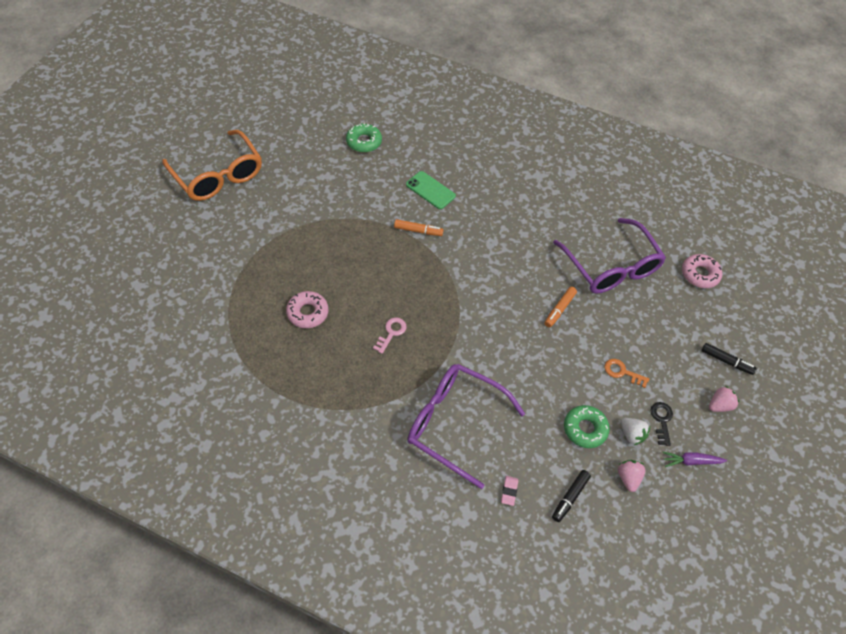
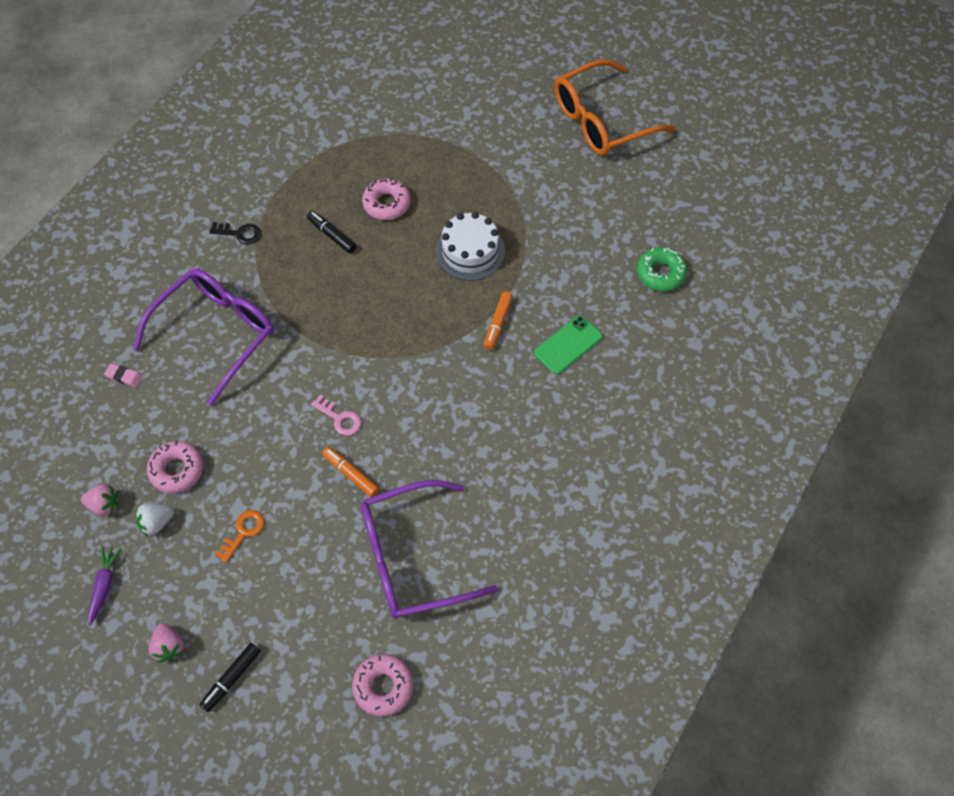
camera: 100 degrees right, 5 degrees up
pink key [373,318,407,354] -> pink key moved to [311,395,361,436]
black marker [552,470,591,522] -> black marker moved to [307,211,356,254]
green donut [564,405,610,448] -> pink donut [147,441,203,493]
black key [650,402,673,446] -> black key moved to [209,222,261,244]
none -> white cake [436,212,505,281]

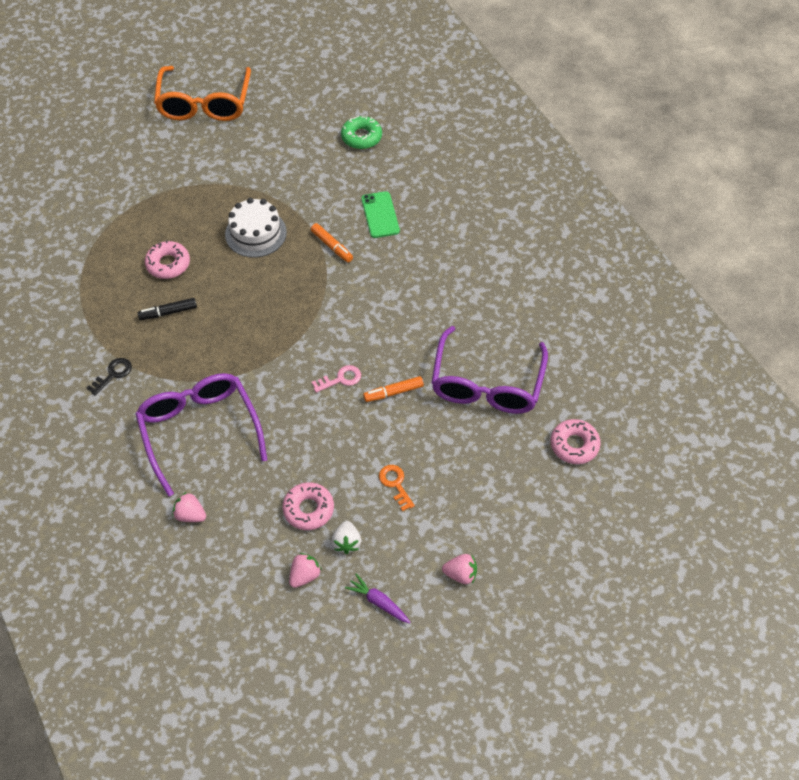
camera: 60 degrees left, 5 degrees down
pink eraser [104,363,143,387] -> pink strawberry [172,492,206,522]
black marker [200,643,261,712] -> none

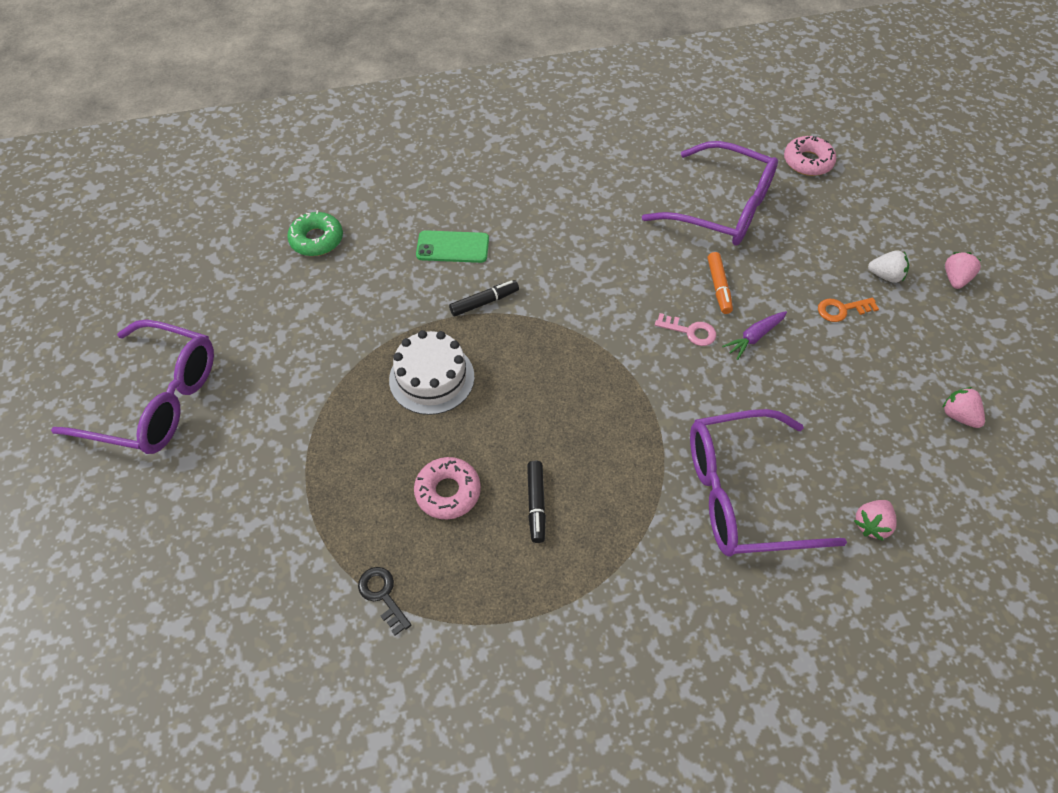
camera: 75 degrees left, 0 degrees up
black key [87,358,132,395] -> black key moved to [358,567,411,636]
orange glasses [154,66,251,121] -> purple glasses [51,319,214,454]
pink donut [283,482,334,530] -> none
orange marker [311,223,353,262] -> black marker [449,280,519,317]
pink key [312,365,361,393] -> pink key turned 120 degrees clockwise [655,313,716,346]
white strawberry [332,521,361,554] -> white strawberry moved to [868,250,909,283]
purple carrot [345,574,411,623] -> purple carrot moved to [722,311,787,360]

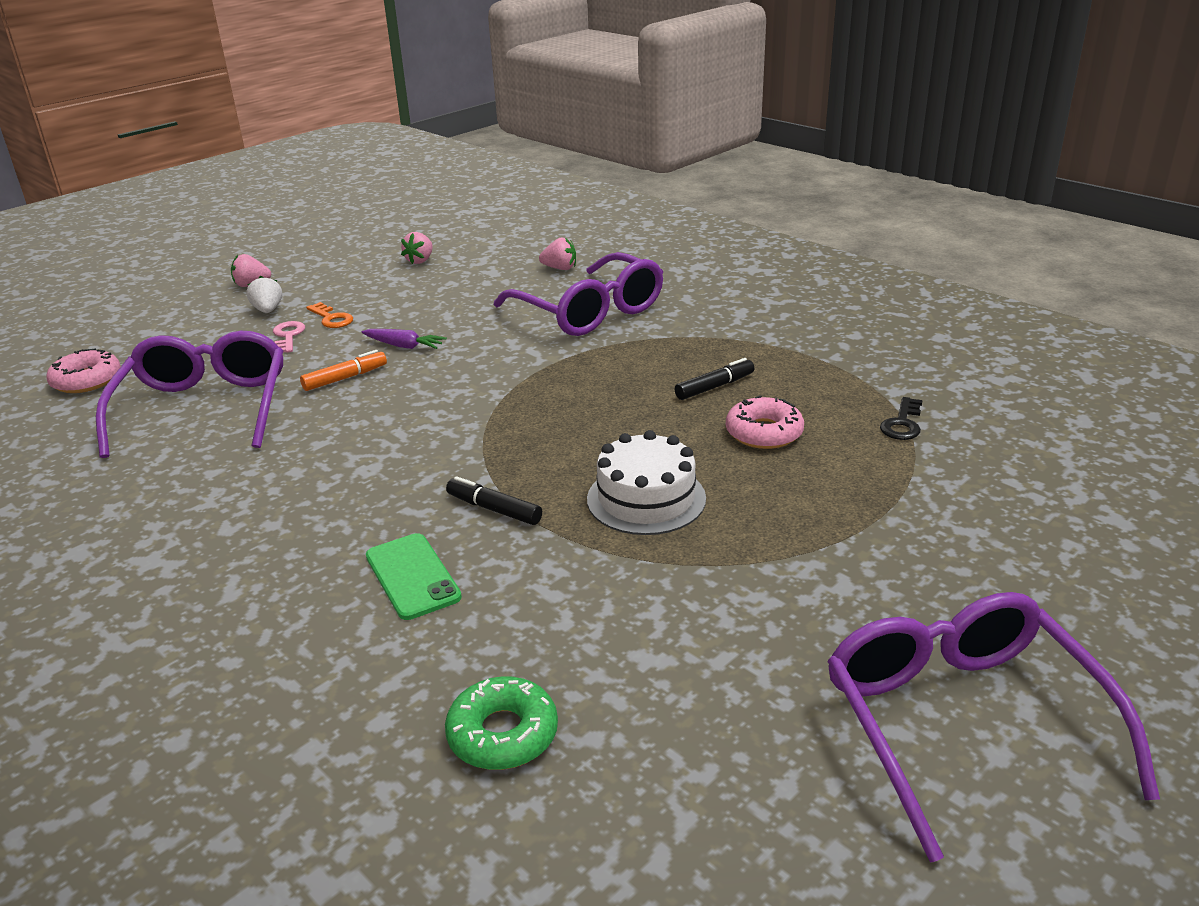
camera: 120 degrees left, 25 degrees down
pink key [655,313,716,346] -> pink key moved to [273,321,305,353]

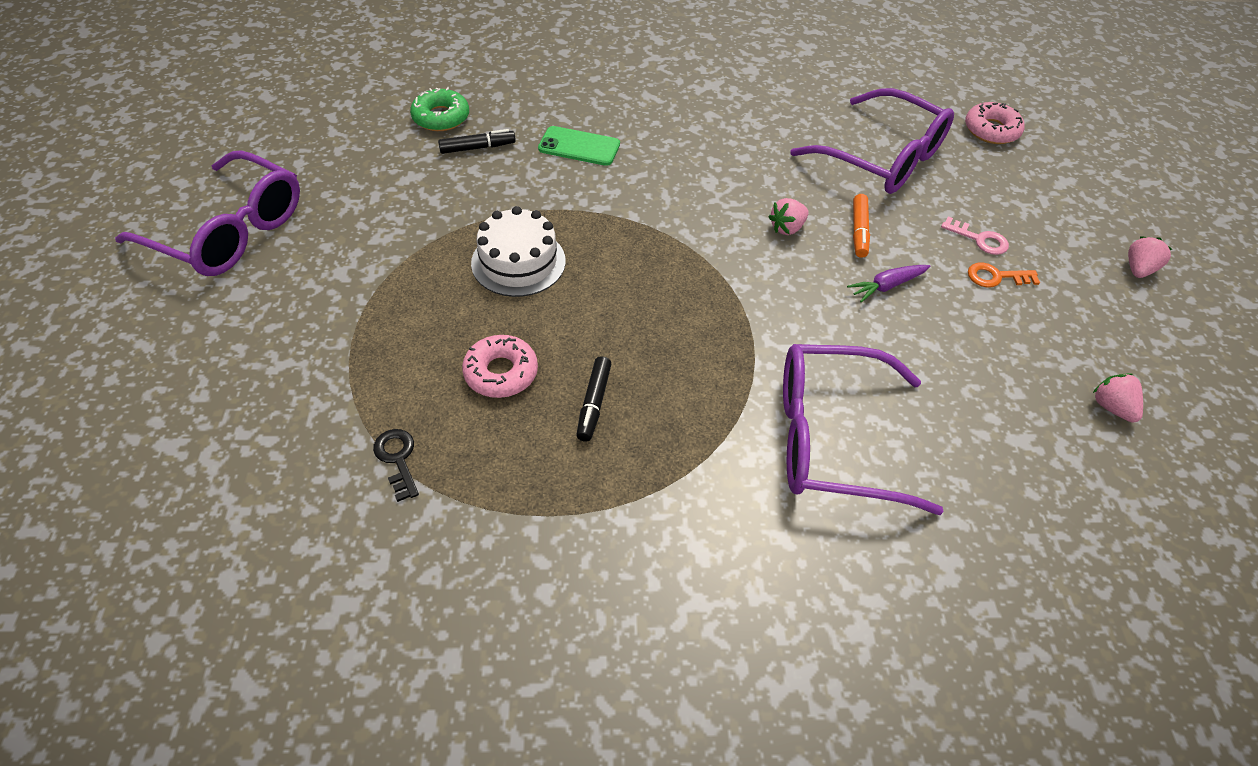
camera: 130 degrees right, 20 degrees up
white strawberry [247,276,282,313] -> none
black marker [446,476,542,525] -> black marker moved to [438,129,516,154]
pink strawberry [539,237,576,270] -> pink strawberry moved to [769,198,809,235]

